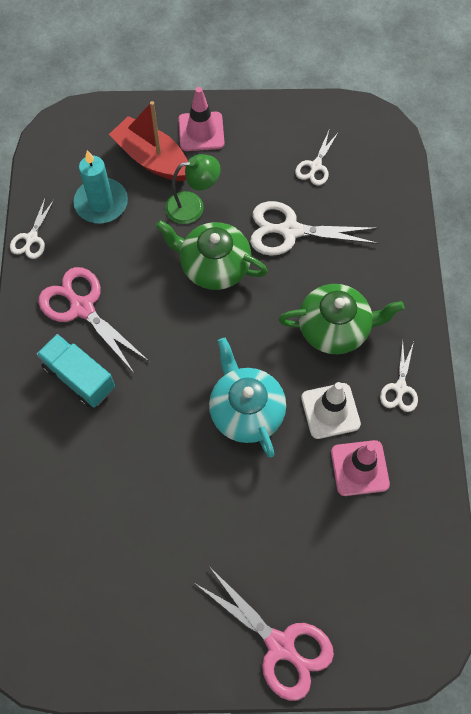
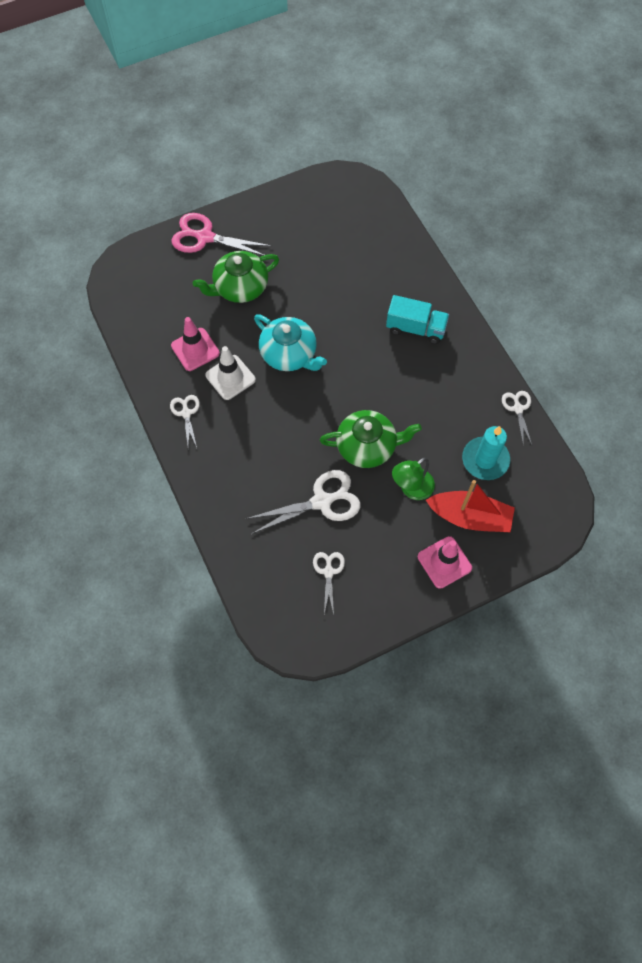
camera: 155 degrees right, 0 degrees up
pink scissors [38,267,150,373] -> none
green teapot [279,284,404,354] -> green teapot moved to [193,251,279,303]

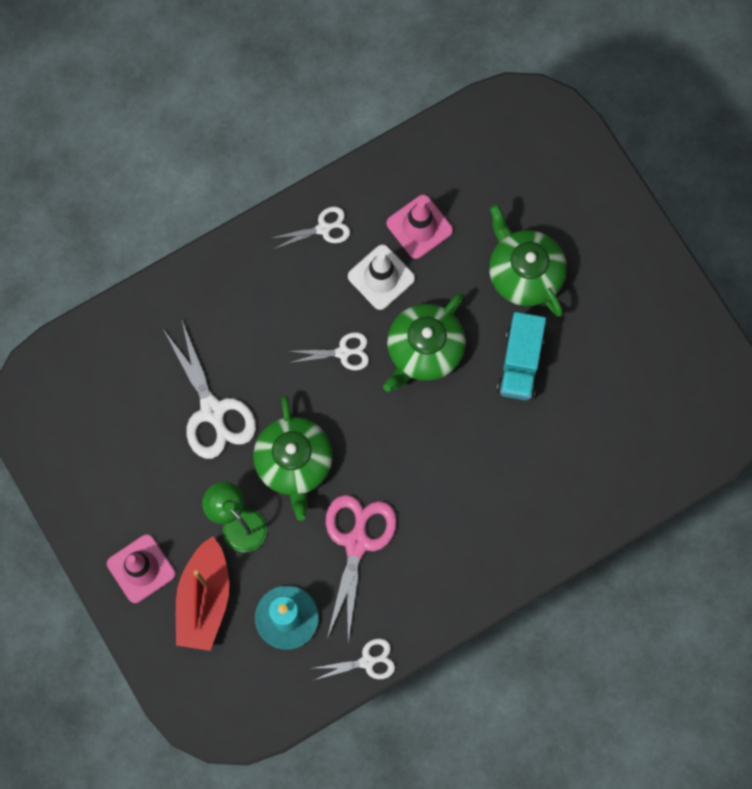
camera: 85 degrees right, 10 degrees up
pink scissors [172,213,272,256] -> pink scissors moved to [326,495,397,642]
turquoise teapot [254,314,327,371] -> green teapot [383,293,466,392]
white scissors [313,552,345,615] -> white scissors moved to [289,332,369,370]
turquoise truck [386,295,449,344] -> turquoise truck moved to [497,312,546,400]

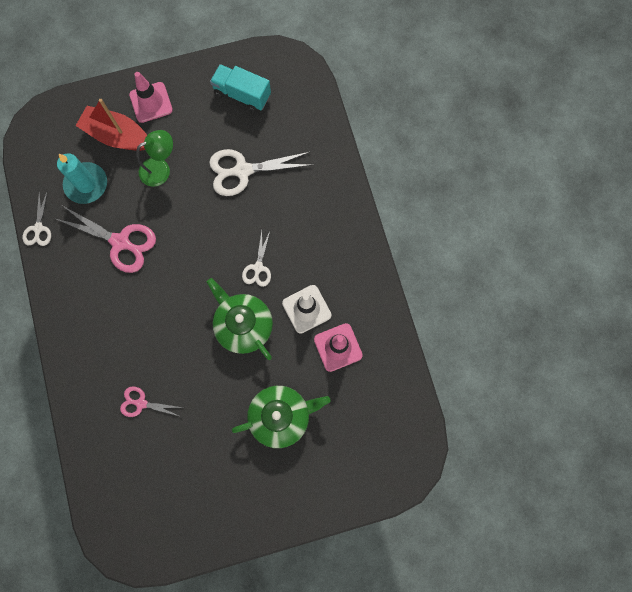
camera: 105 degrees right, 0 degrees up
green teapot [253,396,333,521] -> none
white scissors [272,206,350,249] -> none
turquoise truck [497,312,546,400] -> turquoise truck moved to [210,64,271,112]
none -> pink scissors [120,386,183,417]

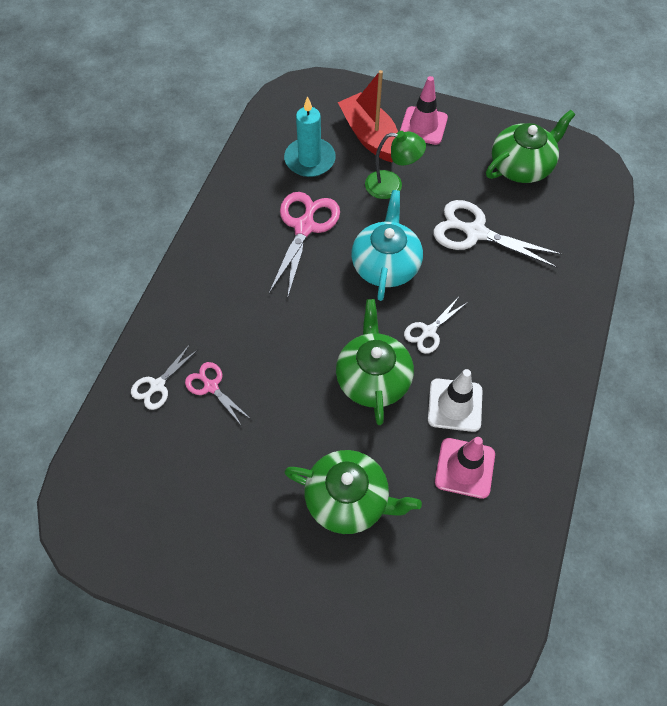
camera: 35 degrees right, 15 degrees down
white scissors [22,190,51,246] -> white scissors moved to [131,344,198,410]
pink scissors [56,206,156,273] -> pink scissors turned 135 degrees counterclockwise [269,192,340,299]
turquoise truck [210,64,271,112] -> green teapot [486,110,576,183]
none -> turquoise teapot [351,190,423,301]

